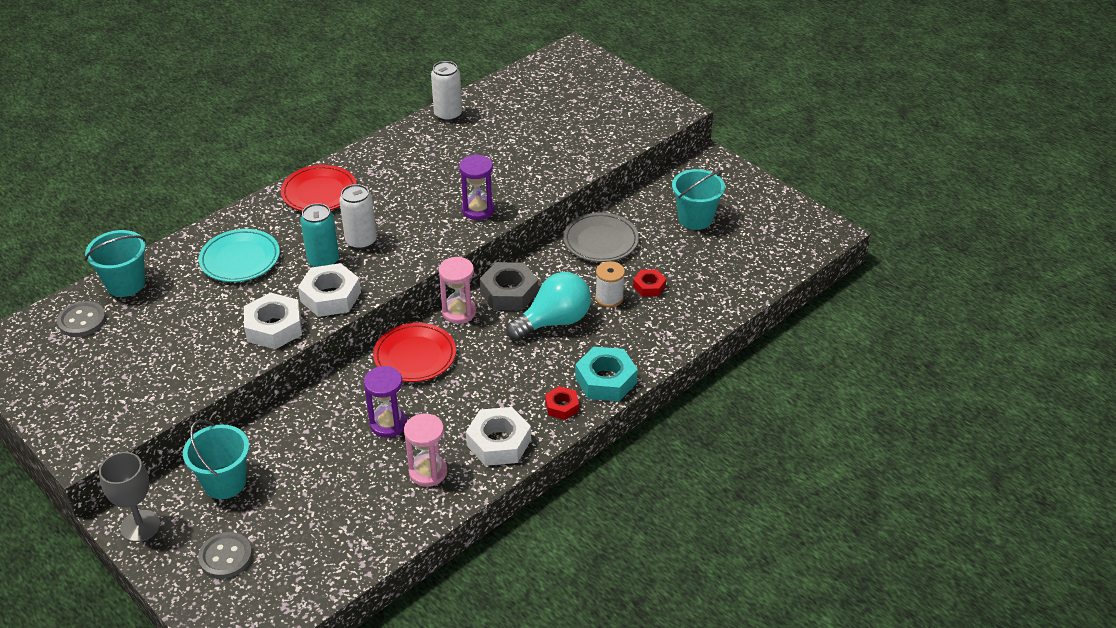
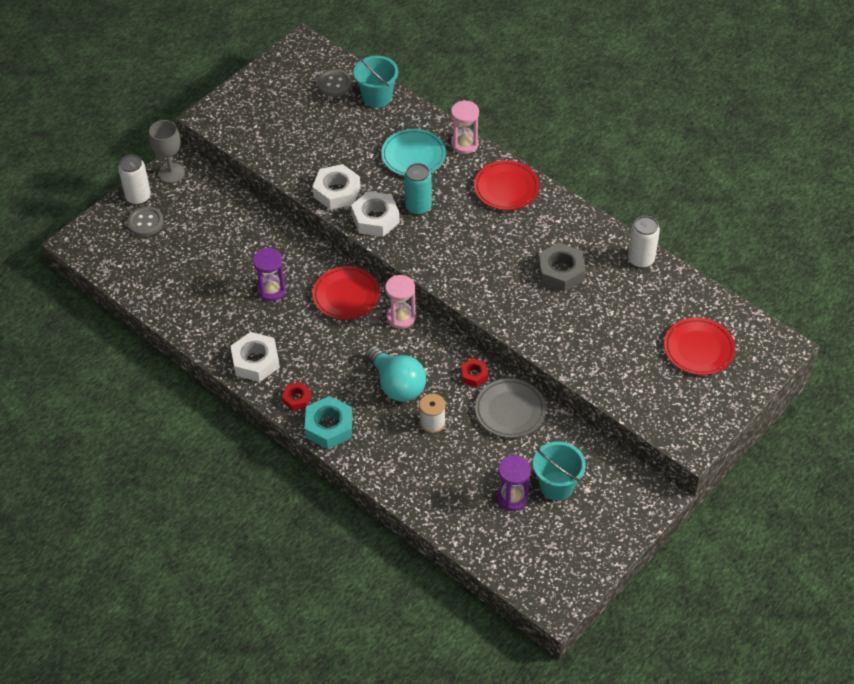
camera: 85 degrees right, 10 degrees up
turquoise bucket [183,420,249,499] -> none
white can [339,184,377,249] -> white can moved to [118,154,151,205]
pink hourglass [404,413,447,487] -> pink hourglass moved to [451,100,479,154]
purple hourglass [459,154,495,220] -> purple hourglass moved to [497,455,531,511]
grey nut [480,262,538,310] -> grey nut moved to [538,243,586,292]
red nut [633,269,666,297] -> red nut moved to [461,358,488,387]
none -> red plate [664,317,736,375]

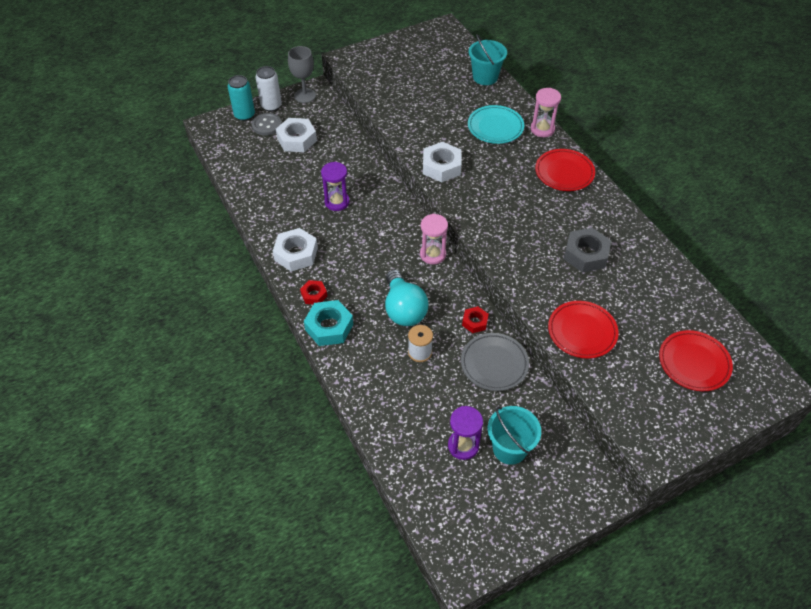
camera: 20 degrees right, 0 degrees up
red plate [312,266,380,320] -> red plate moved to [548,301,619,359]
white nut [313,164,360,210] -> white nut moved to [276,118,317,152]
grey button [317,69,352,97] -> none
turquoise can [404,163,432,215] -> turquoise can moved to [227,75,255,121]
white can [628,216,660,268] -> none

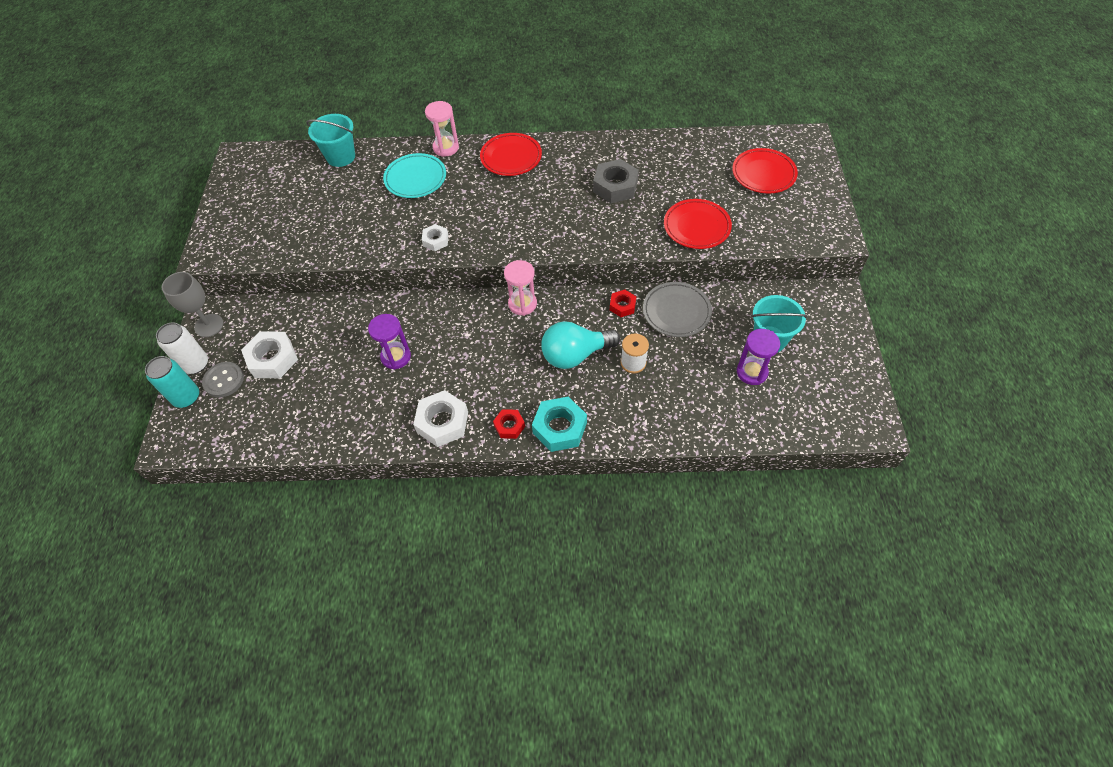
camera: 60 degrees left, 5 degrees up
turquoise light bulb [385,270,428,326] -> turquoise light bulb turned 150 degrees clockwise [541,321,620,369]
white nut [423,142,461,182] -> white nut [422,224,449,251], size x0.57

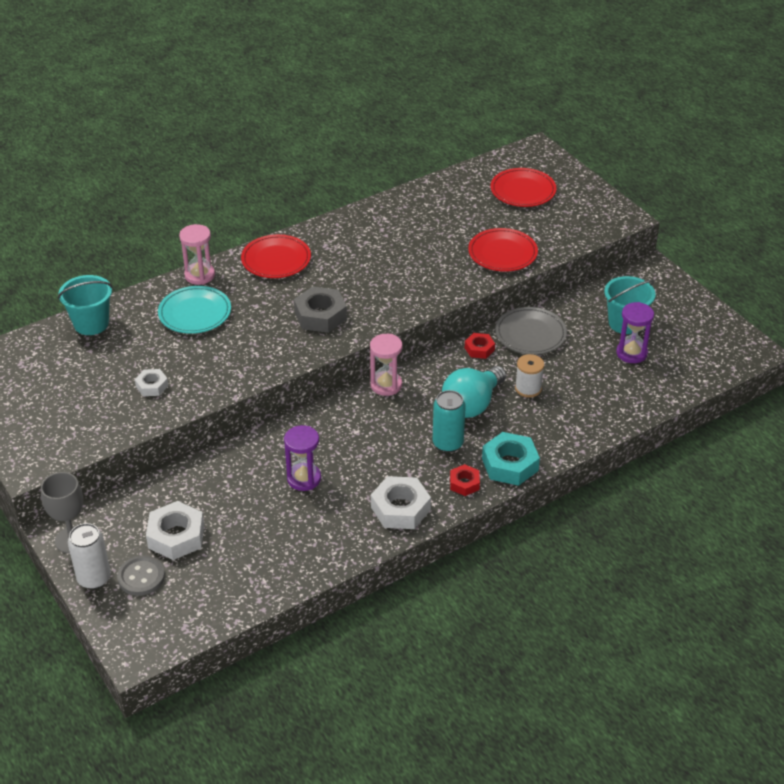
camera: 35 degrees left, 15 degrees down
turquoise can [145,356,199,408] -> turquoise can moved to [433,390,466,452]
white nut [422,224,449,251] -> white nut moved to [135,369,168,396]
grey nut [593,159,639,203] -> grey nut moved to [294,286,347,333]

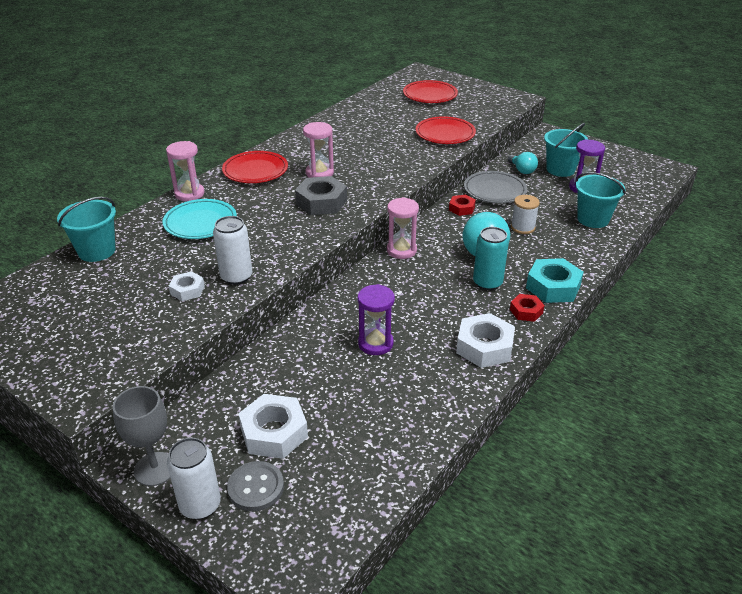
camera: 20 degrees left, 5 degrees down
none -> white can [213,216,252,285]
none -> pink hourglass [303,122,334,178]
none -> turquoise light bulb [508,152,538,174]
none -> turquoise bucket [576,172,626,228]

